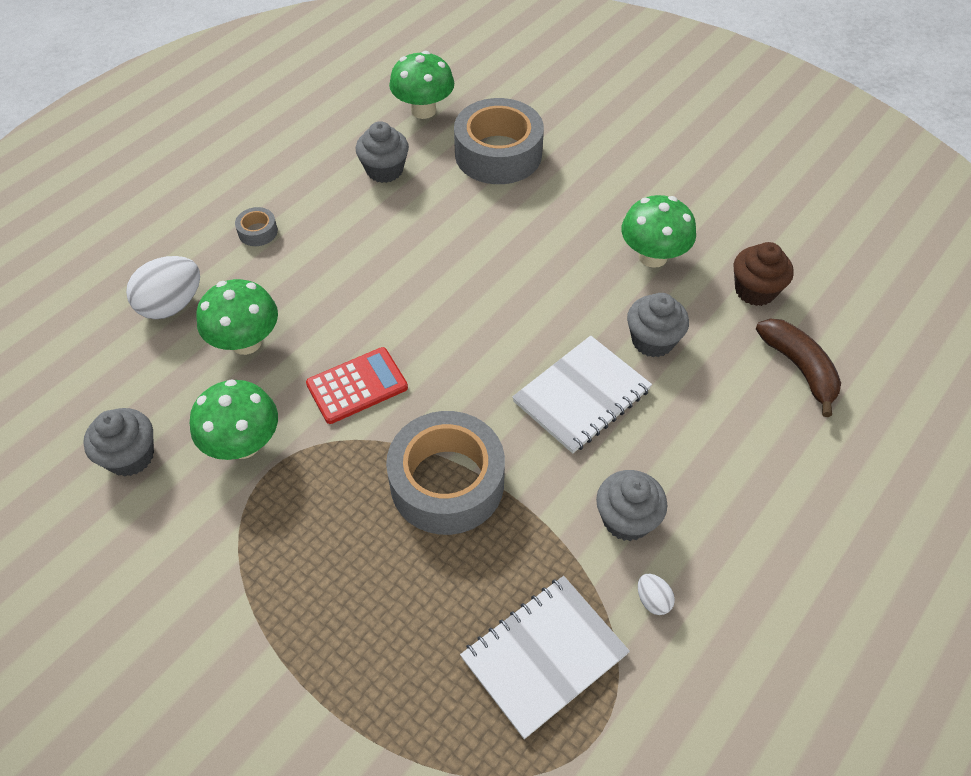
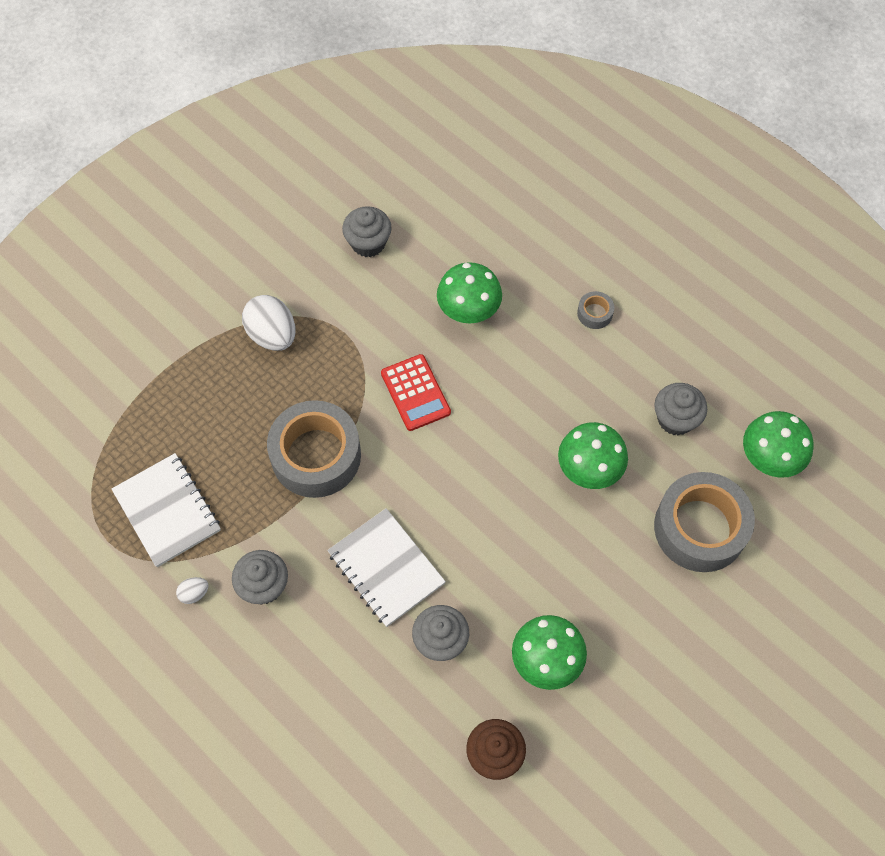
camera: 95 degrees right, 10 degrees up
white egg [126,256,200,319] -> white egg moved to [242,295,296,351]
green mushroom [190,379,278,460] -> green mushroom moved to [558,422,628,489]
brown banana [756,318,841,417] -> none

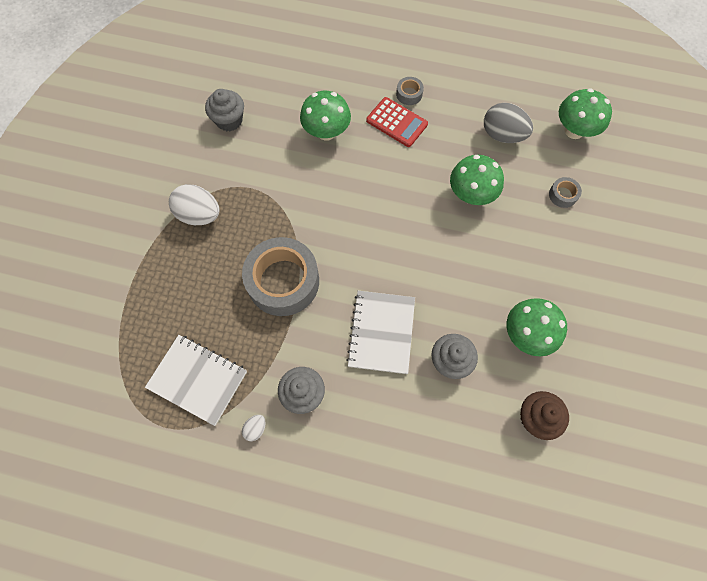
camera: 30 degrees left, 5 degrees up
white notebook [327,508,446,627] -> white notebook turned 75 degrees clockwise [346,291,415,374]
red calculator [381,354,451,431] -> red calculator moved to [366,97,428,147]
grey cupcake [654,383,707,435] -> grey egg [484,103,533,143]
grey tape [654,472,755,572] -> grey tape [549,177,582,208], size x0.42

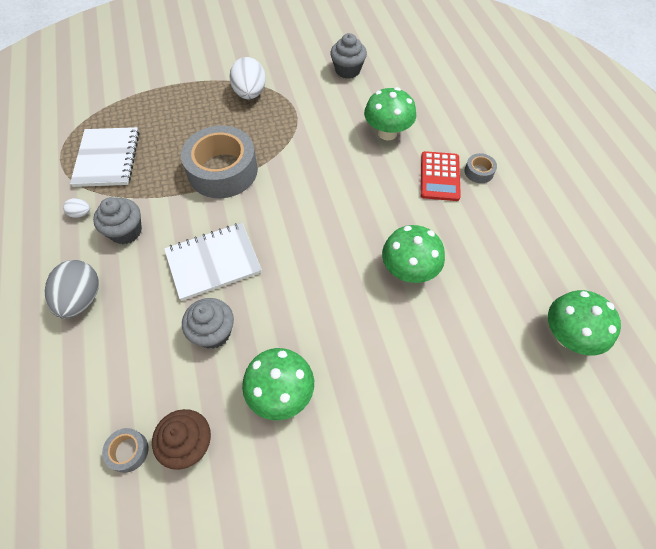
camera: 60 degrees right, 10 degrees down
grey egg [484,103,533,143] -> grey egg moved to [45,260,99,319]
grey tape [549,177,582,208] -> grey tape moved to [102,428,149,473]

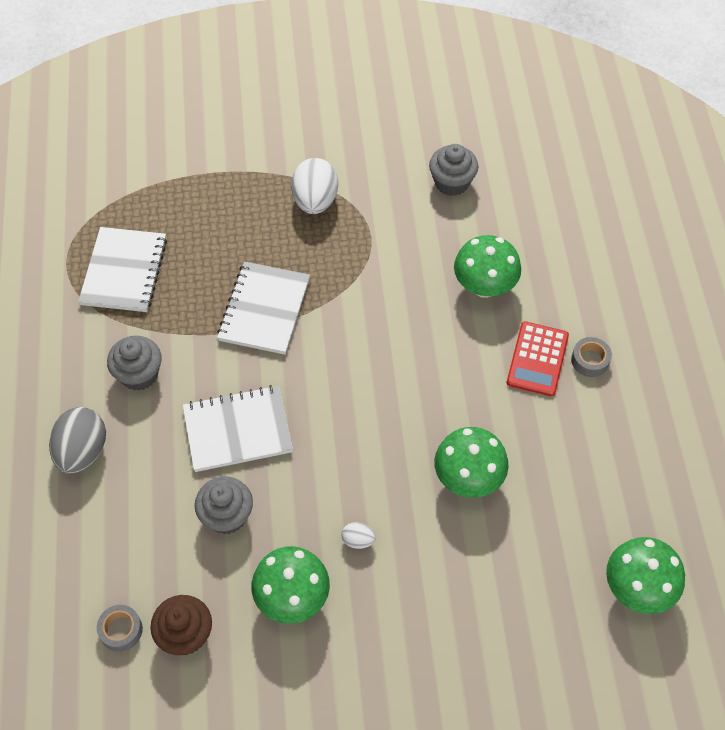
camera: 10 degrees right, 0 degrees up
white egg [63,198,90,218] -> white egg moved to [341,522,376,549]
grey tape [181,125,258,198] -> white notebook [217,262,310,355]

